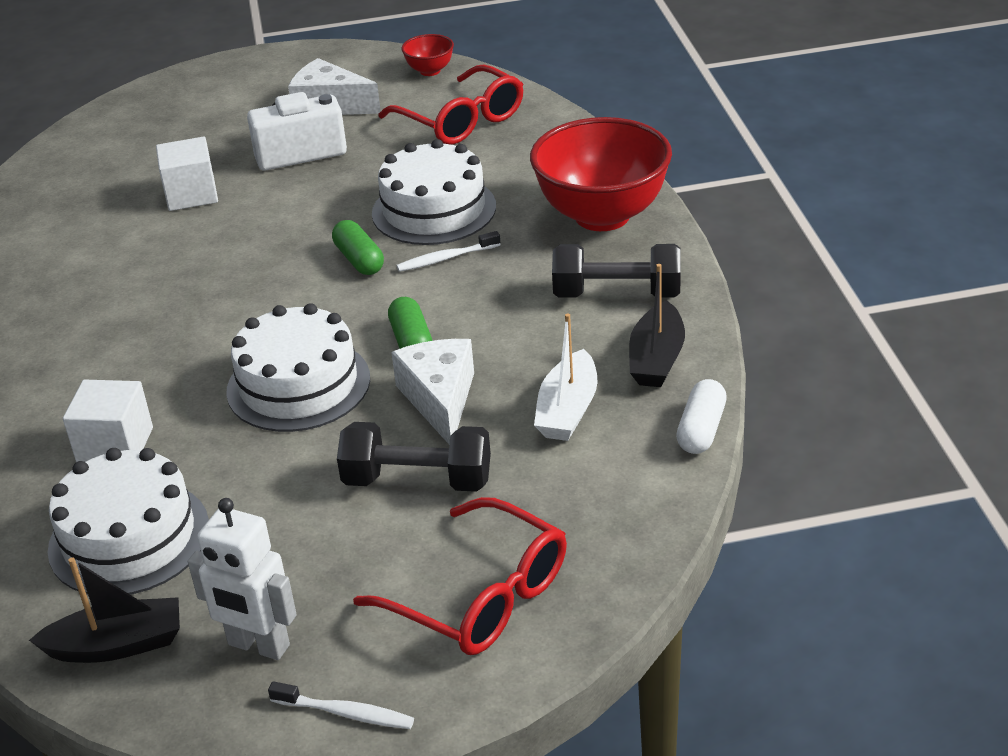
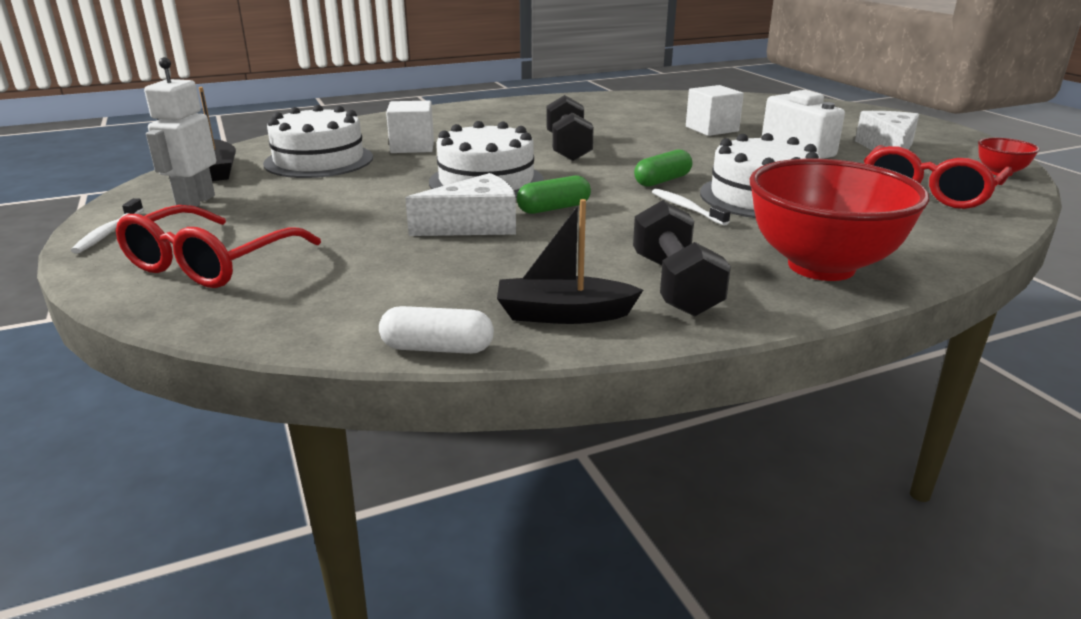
camera: 75 degrees right, 10 degrees down
black dumbbell [337,422,491,492] -> black dumbbell moved to [546,95,594,161]
white boat [534,313,597,441] -> none

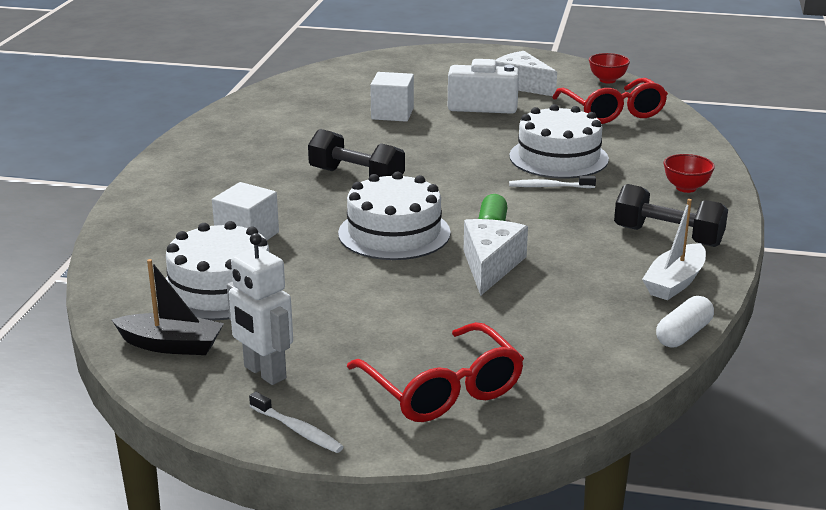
camera: 55 degrees left, 0 degrees up
black boat [497,199,643,324] -> white boat [642,199,706,300]
green capsule [634,149,692,187] -> none
red bowl [749,159,929,281] -> red bowl [663,154,715,193], size x0.44

